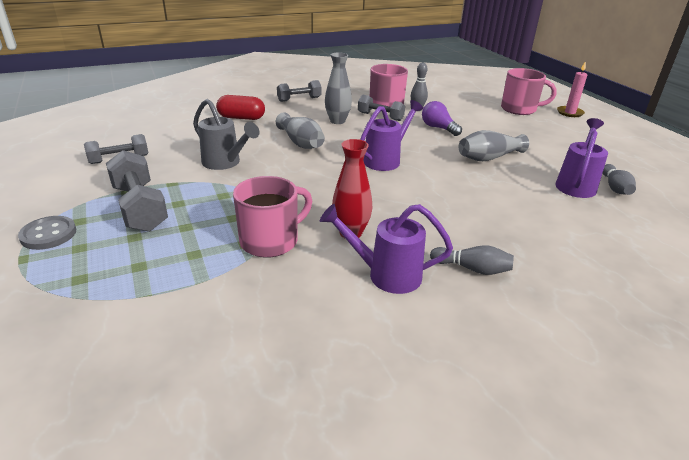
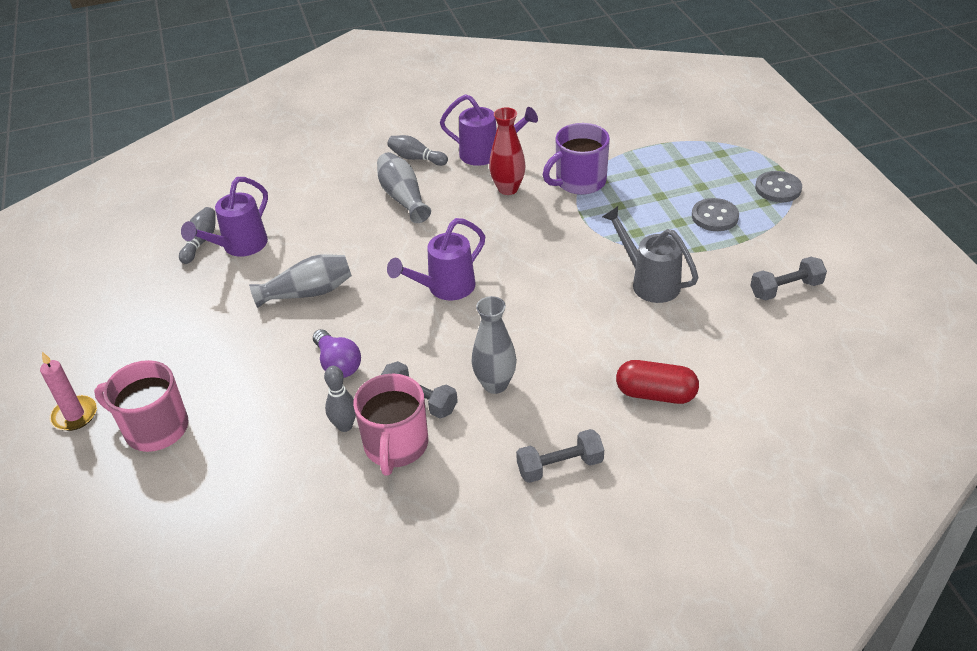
camera: 170 degrees left, 10 degrees up
grey dumbbell [106,150,168,232] -> grey button [692,198,739,231]
pink mug [233,176,312,258] -> purple mug [543,123,610,195]
grey vase [276,112,325,149] -> grey vase moved to [377,152,431,223]

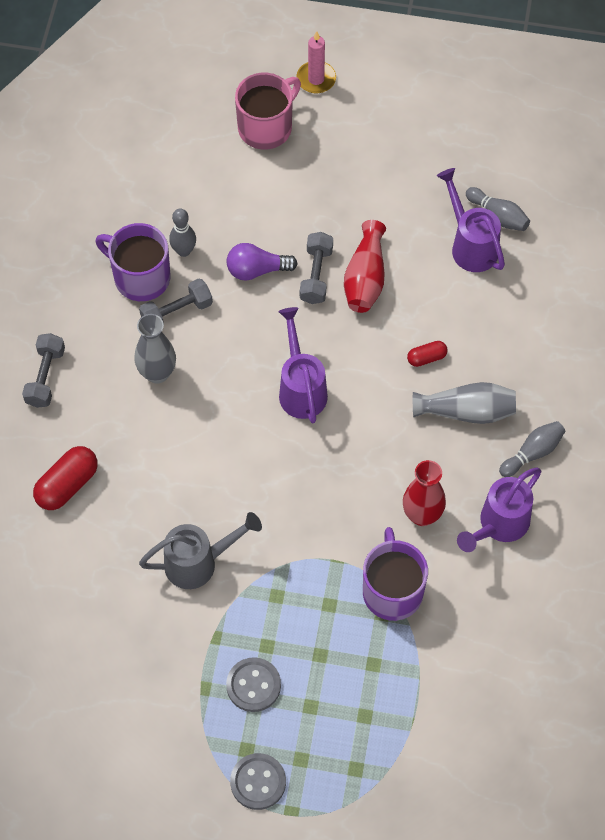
camera: 115 degrees right, 20 degrees up
grey vase [249,254,352,308] -> red vase [344,220,386,313]
pink mug [353,374,428,476] -> purple mug [96,223,170,301]
grey dumbbell [750,257,827,301] -> grey dumbbell moved to [300,232,333,304]
none -> red capsule [407,341,448,367]

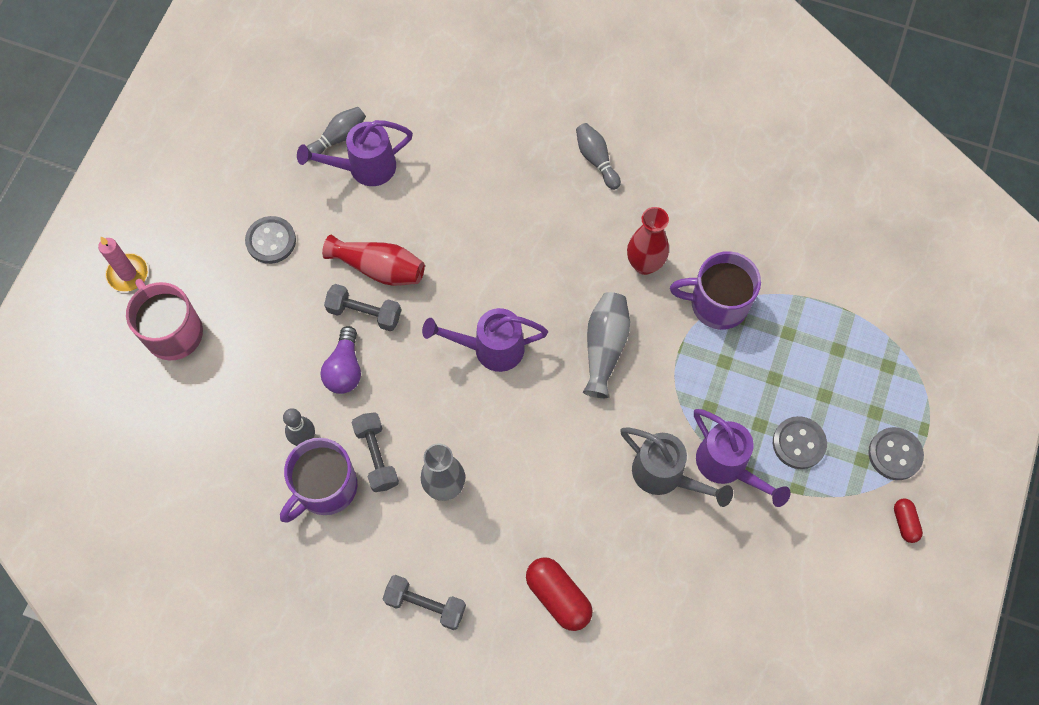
camera: 80 degrees left, 5 degrees up
grey watering can [139,512,262,589] -> grey watering can turned 135 degrees clockwise [620,427,733,507]
red capsule [407,341,448,367] -> red capsule moved to [894,498,923,543]
grey vase [413,382,516,424] -> grey vase moved to [583,292,630,398]
purple watering can [457,468,541,552] -> purple watering can moved to [694,409,791,507]
none -> grey button [245,216,296,264]

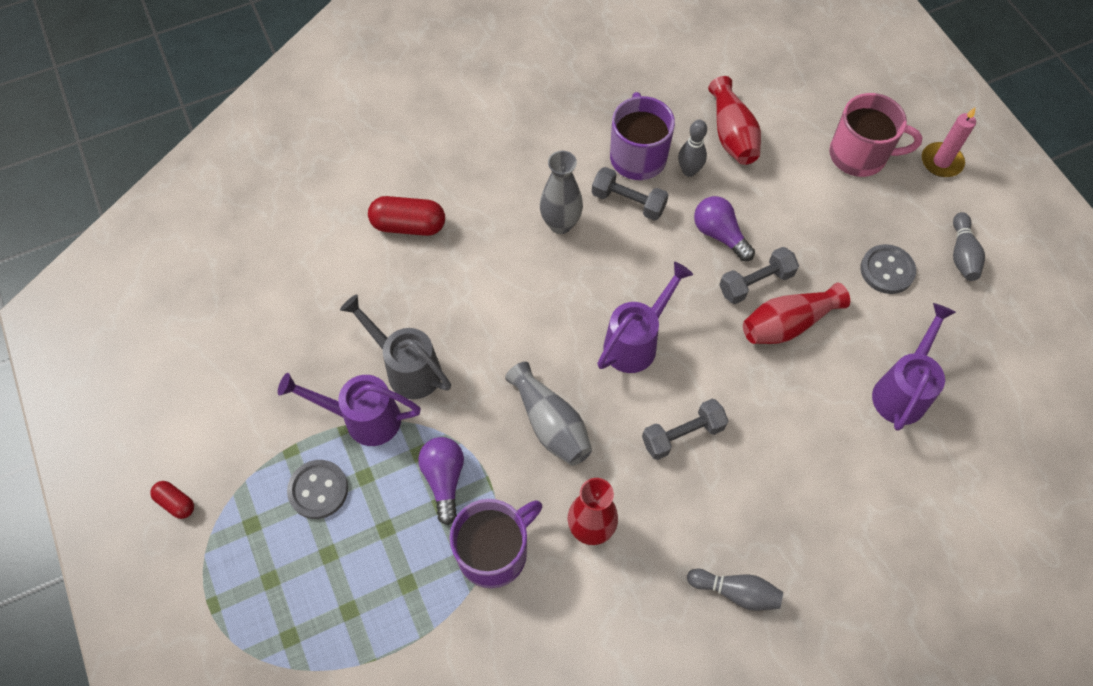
camera: 135 degrees right, 5 degrees down
grey bowling pin [307,107,366,154] -> grey bowling pin moved to [953,212,985,281]
grey dumbbell [383,575,466,630] -> grey dumbbell moved to [642,399,729,460]
grey watering can [620,427,733,507] -> grey watering can turned 45 degrees clockwise [340,294,451,399]
grey button [868,427,924,480] -> none
none -> purple light bulb [418,437,464,525]
none -> red vase [708,76,761,165]

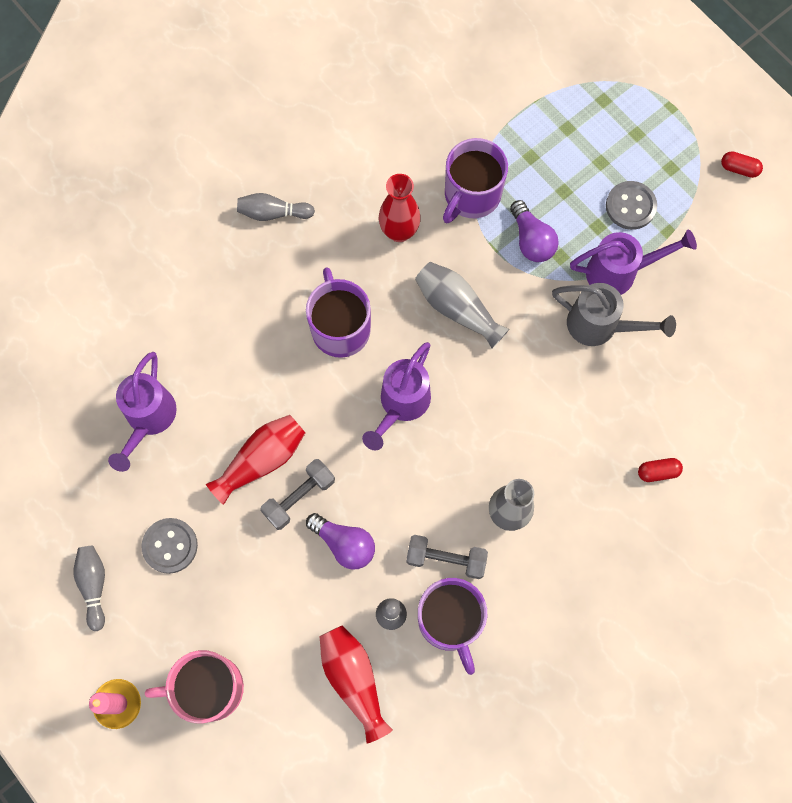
camera: 165 degrees right, 10 degrees up
red capsule [368,196,445,236] -> red capsule [638,458,683,482], size x0.56
grey dumbbell [642,399,729,460] -> purple mug [306,267,371,358]

